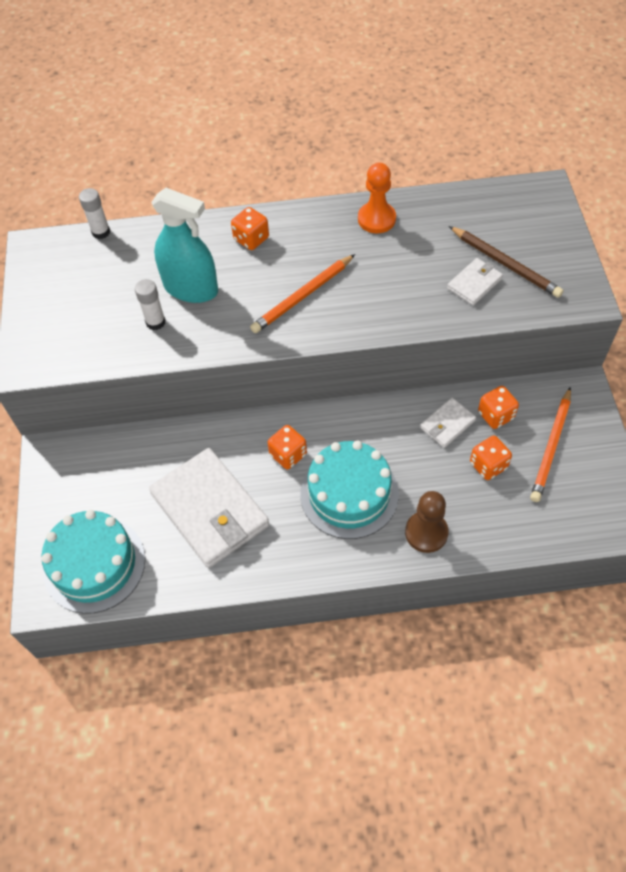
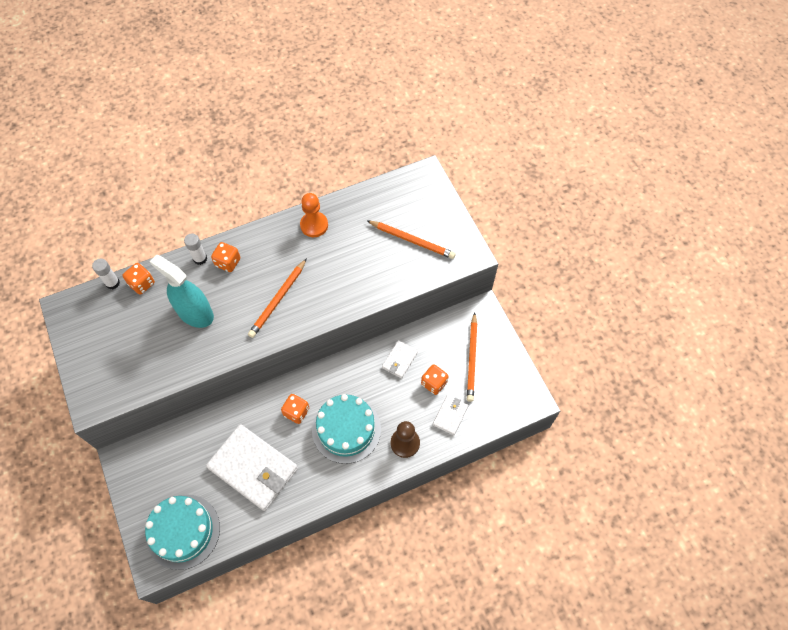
camera: 20 degrees left, 5 degrees up
white glue stick [135,279,166,330] -> white glue stick moved to [184,233,207,265]
turquoise spray bottle [151,188,218,303] -> turquoise spray bottle turned 150 degrees counterclockwise [150,255,214,328]
white wallet [447,258,503,305] -> white wallet moved to [433,395,468,435]
brown pencil [449,226,563,298] -> orange pencil [367,220,456,259]
orange dice [478,386,519,429] -> orange dice moved to [122,263,155,295]

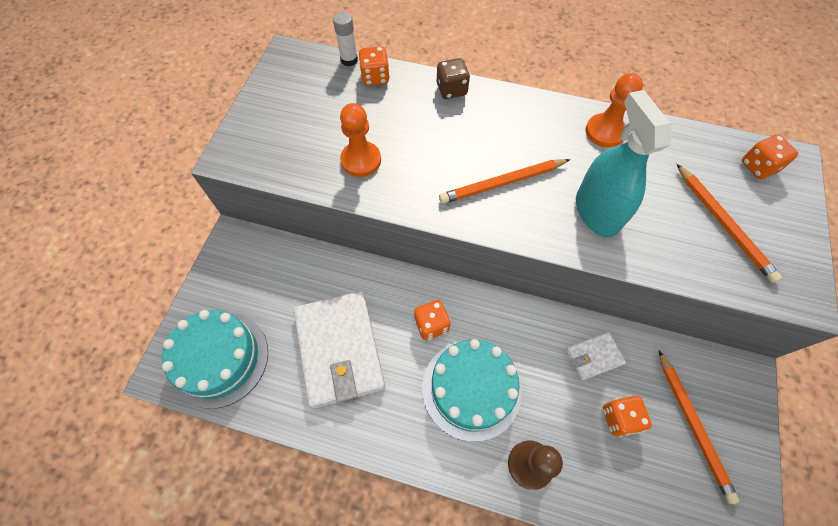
camera: 40 degrees right, 0 degrees up
turquoise spray bottle [150,255,214,328] -> turquoise spray bottle moved to [576,90,671,237]
white glue stick [184,233,207,265] -> brown dice [437,58,470,99]
orange dice [211,242,240,272] -> orange dice moved to [742,134,798,179]
white wallet [433,395,468,435] -> none
orange pencil [467,312,477,402] -> orange pencil turned 60 degrees counterclockwise [659,350,739,504]
none -> orange pawn [340,103,381,177]

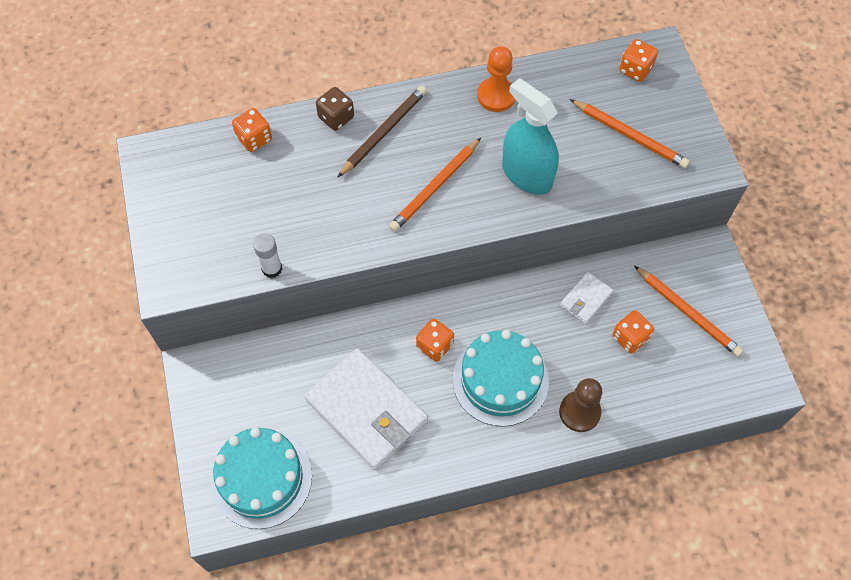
camera: 30 degrees left, 0 degrees up
white glue stick [333,12,358,66] -> white glue stick moved to [253,233,282,278]
orange pawn [340,103,381,177] -> none
none -> brown pencil [337,86,427,178]

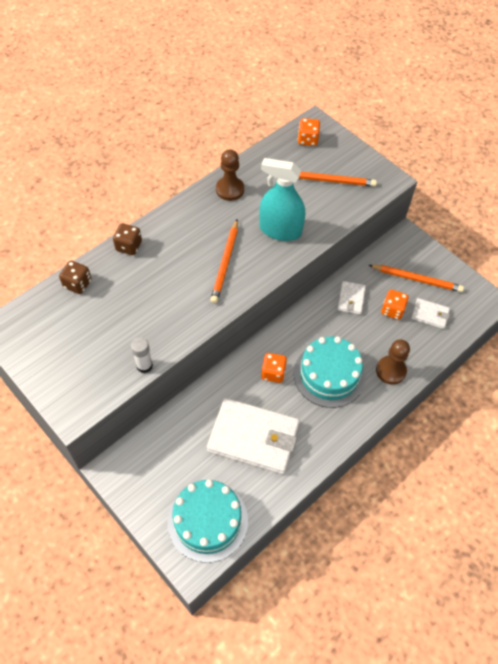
camera: 30 degrees left, 5 degrees down
orange dice [232,108,272,152] -> brown dice [59,261,91,294]
brown pencil [337,86,427,178] -> none
orange pawn [477,46,515,112] -> brown pawn [216,150,244,201]
none -> white wallet [411,298,450,329]

